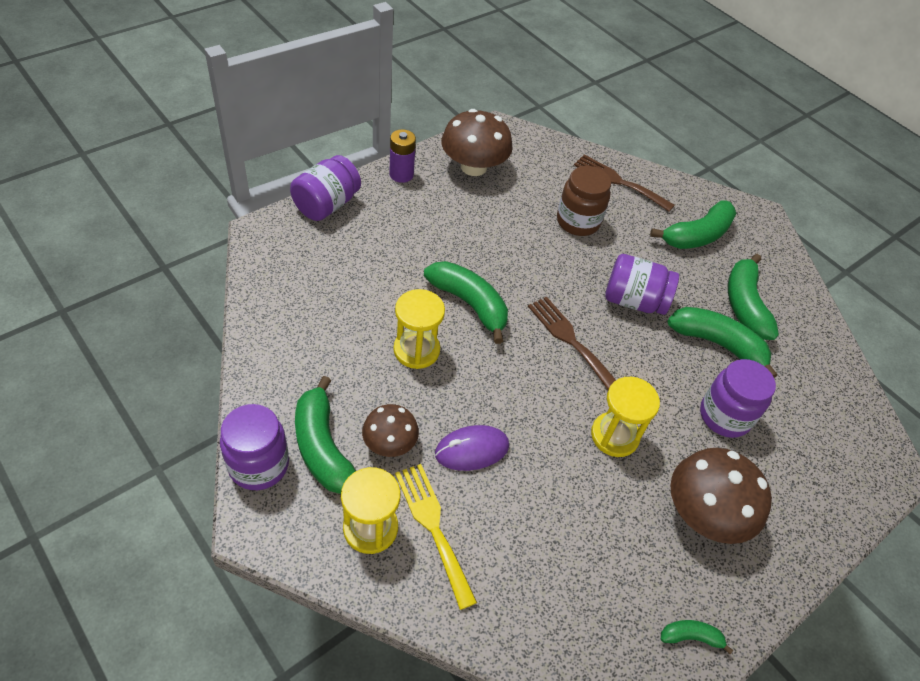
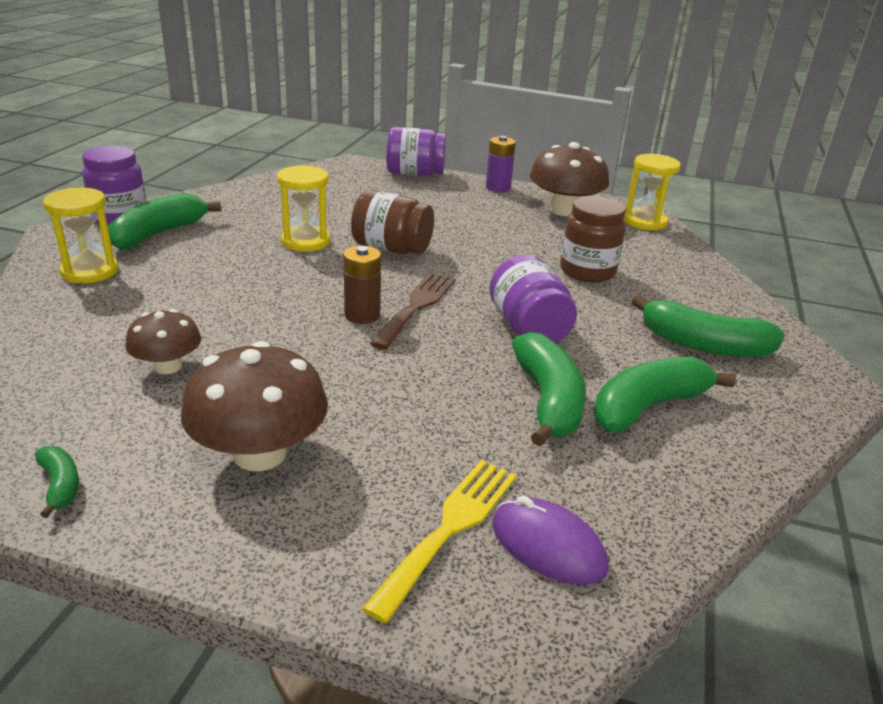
camera: 60 degrees right, 20 degrees down
brown mushroom [362,404,419,457] -> brown mushroom moved to [125,309,201,374]
yellow fork [395,464,477,610] -> yellow fork moved to [362,460,517,623]
green banana [424,261,508,344] -> brown jar [351,190,434,254]
purple mouse [435,425,509,471] -> purple mouse moved to [492,496,609,585]
brown fork [574,154,675,212] -> none
yellow hourglass [591,377,660,457] -> yellow hourglass moved to [624,154,681,230]
purple jar [700,359,776,438] -> none
none -> brown battery [343,246,381,324]

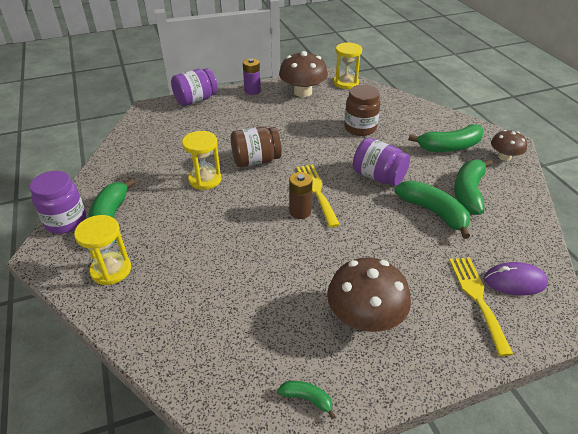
camera: 35 degrees left, 10 degrees up
brown mushroom [125,309,201,374] -> brown mushroom moved to [491,130,527,161]
brown fork [370,273,456,350] -> yellow fork [297,164,340,228]

